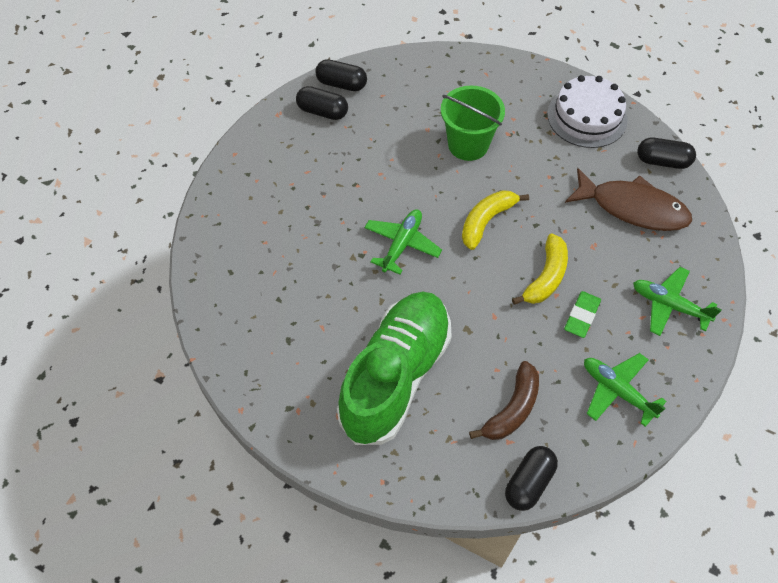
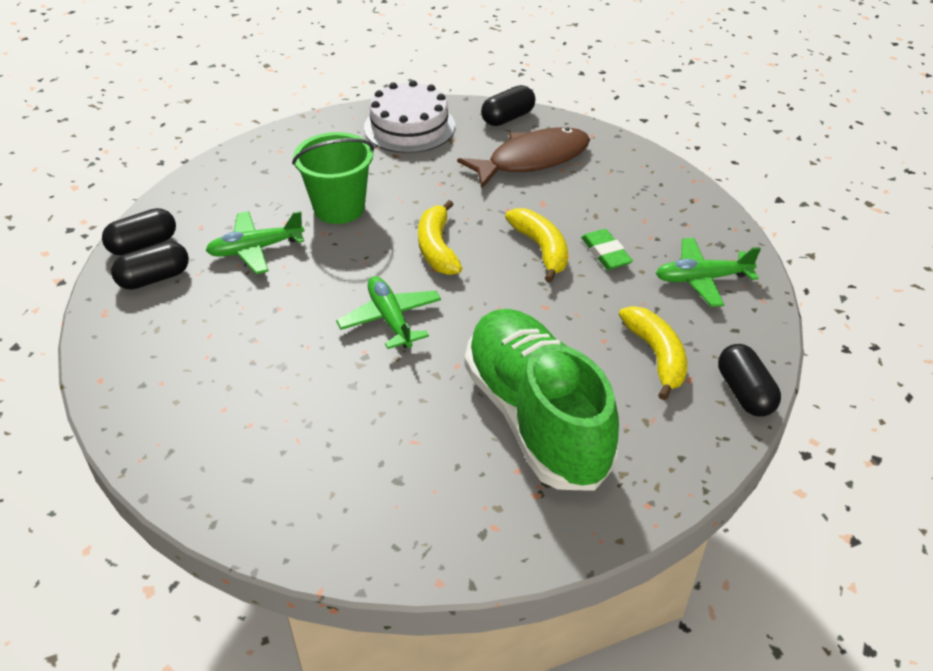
camera: 50 degrees left, 15 degrees down
brown banana [469,361,539,440] -> yellow banana [619,306,687,400]
green plane [633,267,722,336] -> green plane moved to [205,211,305,274]

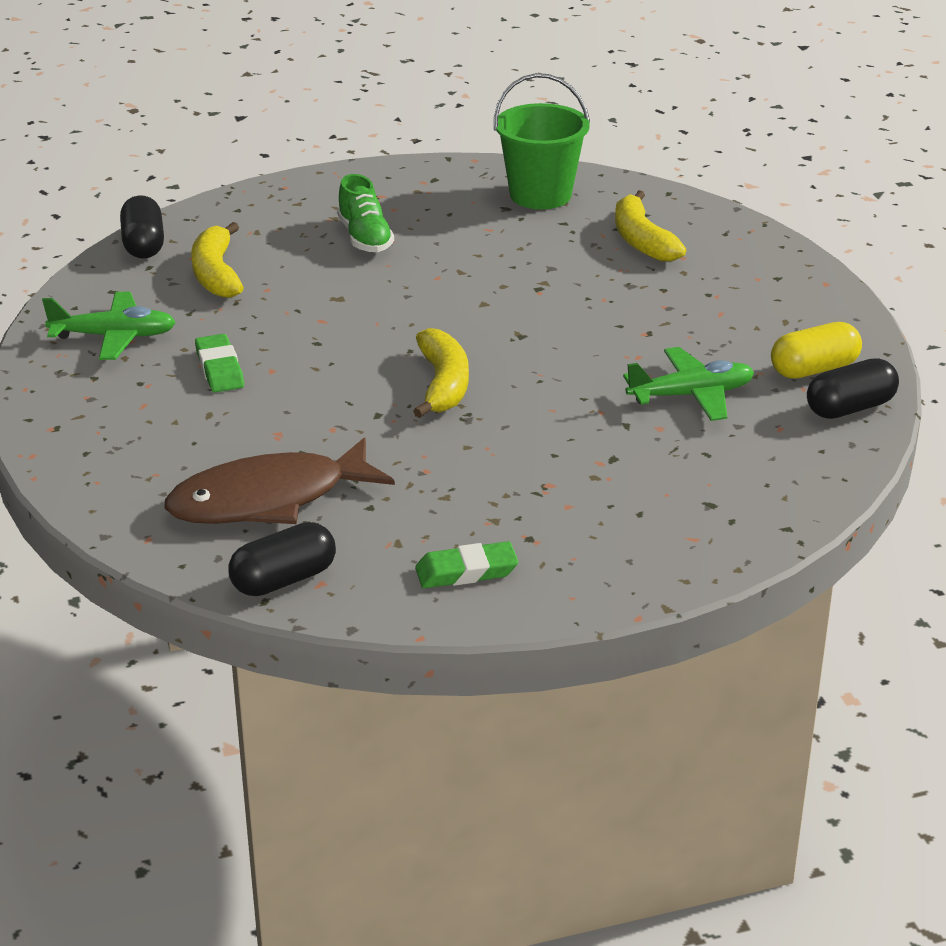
camera: 175 degrees left, 10 degrees down
black capsule [111,241,189,290] -> yellow capsule [771,322,862,379]
green bucket [292,132,374,224] -> green bucket moved to [494,73,590,209]
green plane [336,276,441,349] -> none
white cake [364,80,455,153] -> green eraser [415,541,518,588]
green shoe [465,309,619,491] -> green shoe [337,174,394,252], size x0.44
yellow banana [505,208,568,283] -> yellow banana moved to [615,190,686,262]

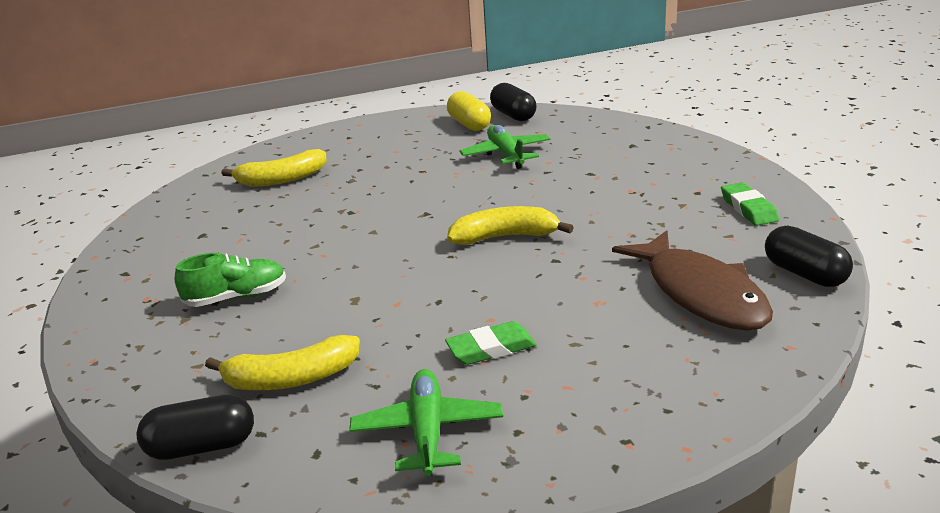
camera: 90 degrees left, 5 degrees down
green bucket [494,73,590,209] -> none

